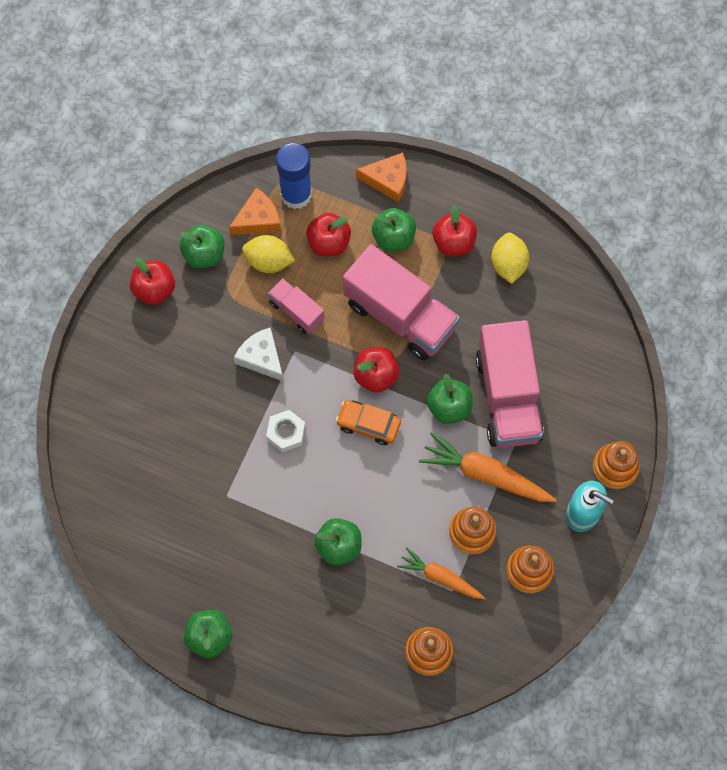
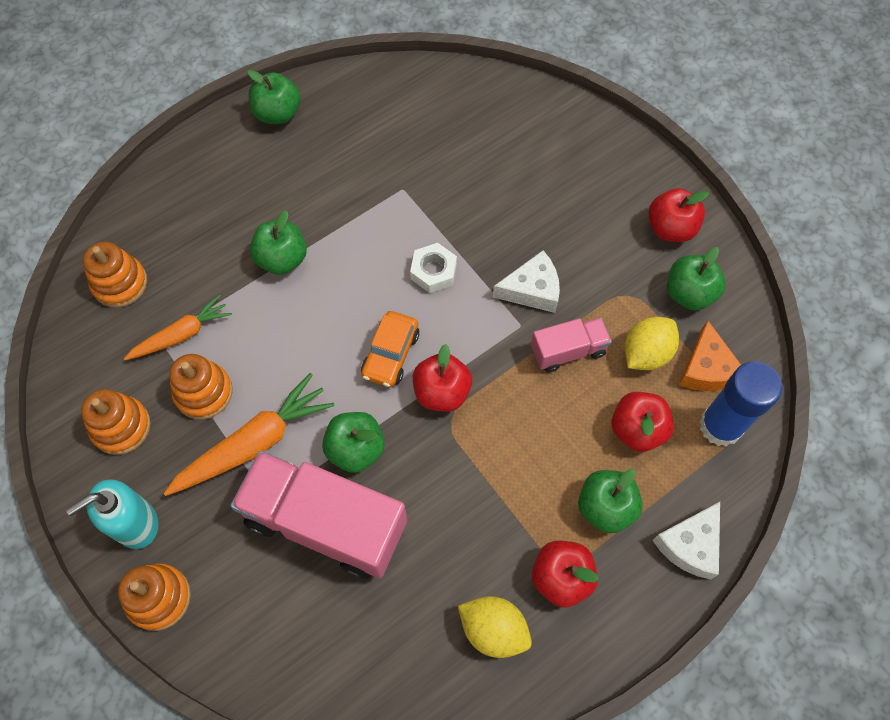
camera: 120 degrees right, 5 degrees down
orange car [336,400,401,445] -> orange car turned 150 degrees clockwise [361,311,419,387]
pink truck [343,244,460,361] -> none
orange cheese [356,152,407,202] -> white cheese [652,502,720,579]

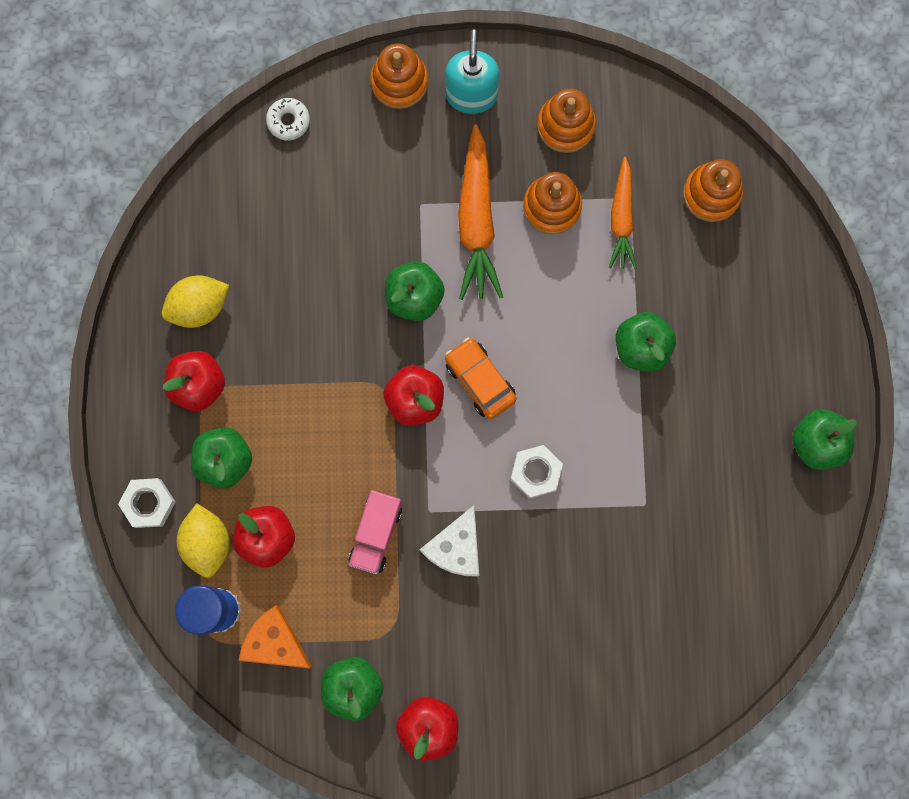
camera: 125 degrees right, 15 degrees up
pink truck [231,451,407,579] -> none
yellow lemon [625,317,679,370] -> yellow lemon moved to [177,503,230,578]
white cheese [652,502,720,579] -> white nut [118,478,176,528]
none -> white donut [266,98,310,141]

